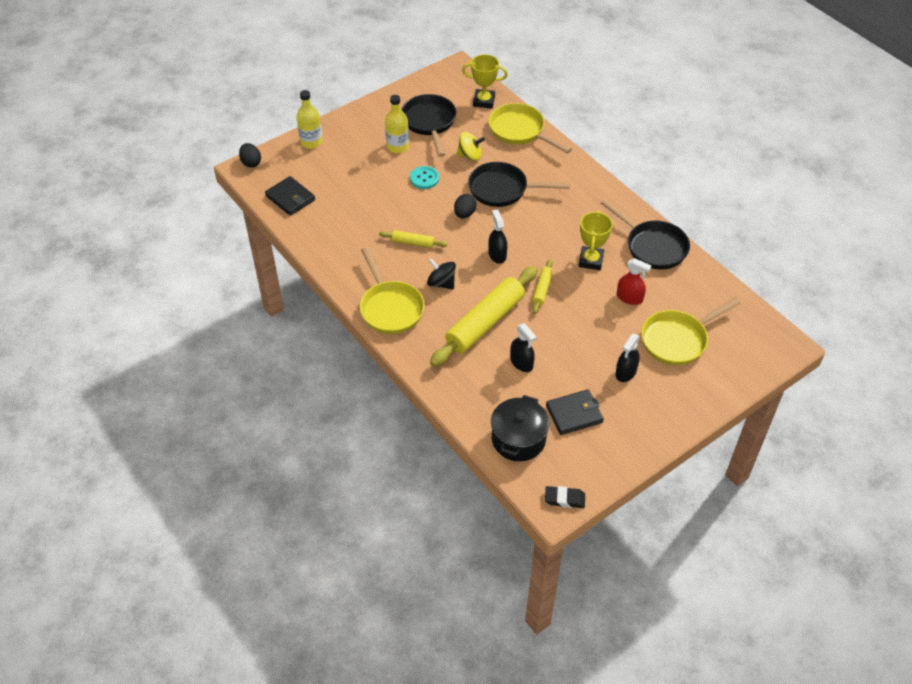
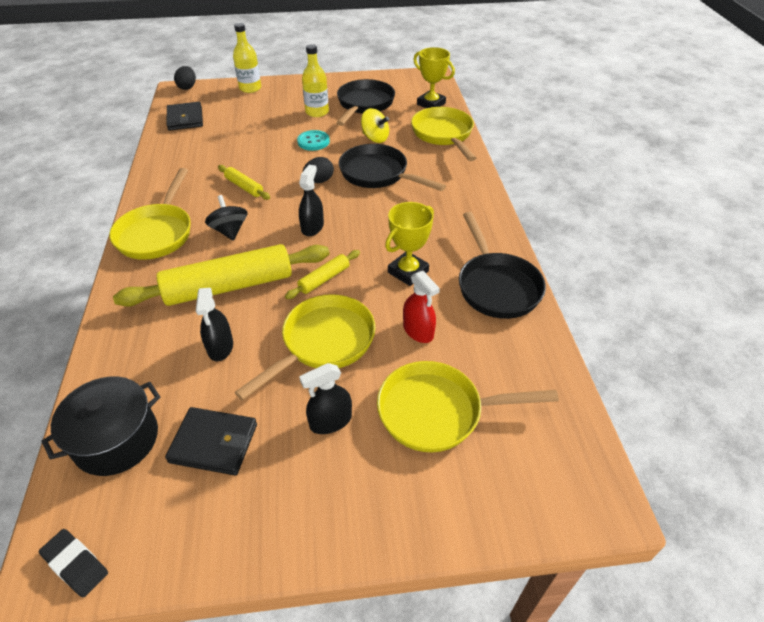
camera: 30 degrees right, 5 degrees down
none -> yellow pan [234,294,376,400]

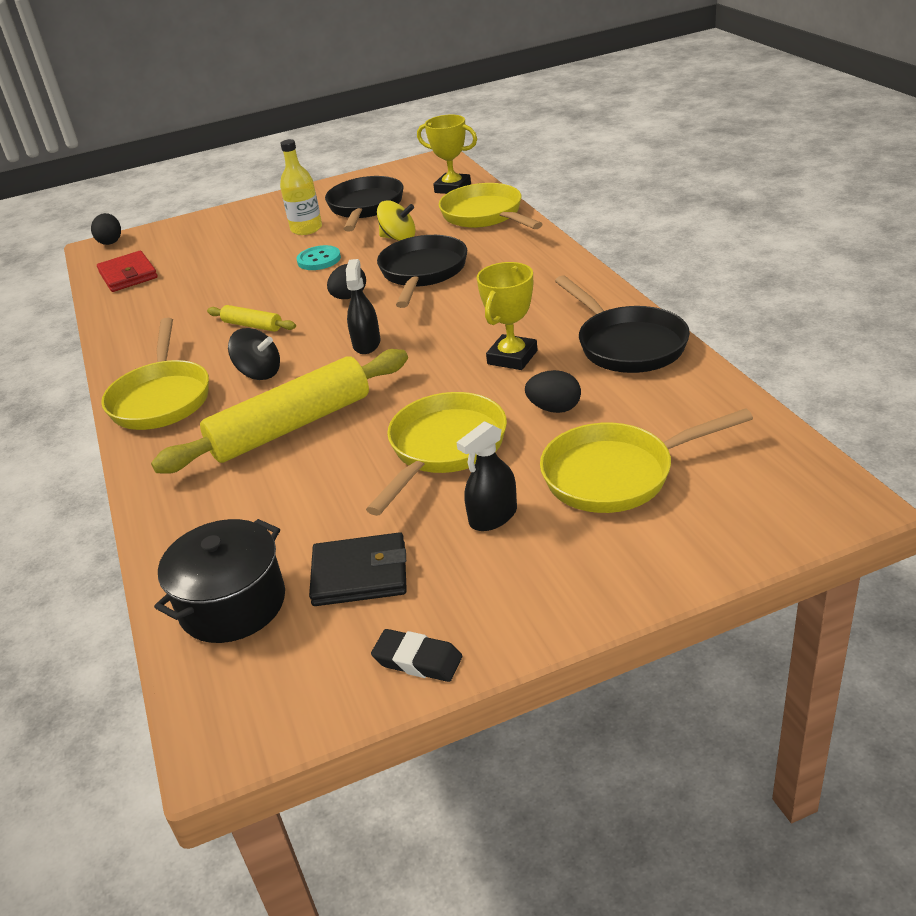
camera: 10 degrees left, 10 degrees down
black eraser [39,529,108,597] -> black eraser moved to [371,629,462,682]
black wallet [166,102,203,131] -> red wallet [97,251,158,292]
black spray bottle [196,288,233,361] -> none
black spinning top [205,195,248,241] -> black spinning top turned 150 degrees clockwise [228,328,280,380]
yellow bottle [233,23,261,93] -> none
yellow rolling pin [285,250,360,299] -> none
black pan [339,144,446,191] -> black pan turned 75 degrees clockwise [377,235,467,308]
red spray bottle [403,271,440,343] -> black egg [525,370,581,413]

